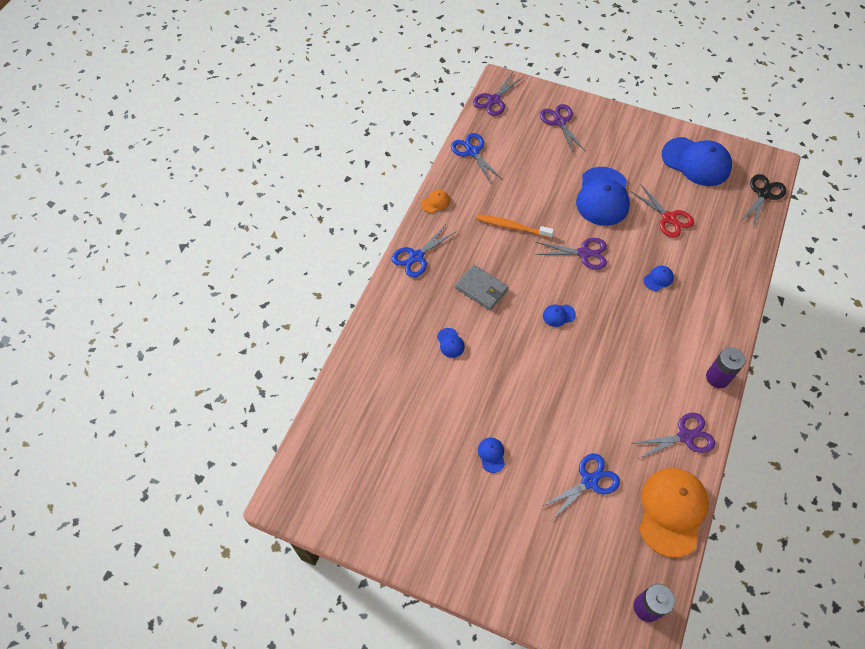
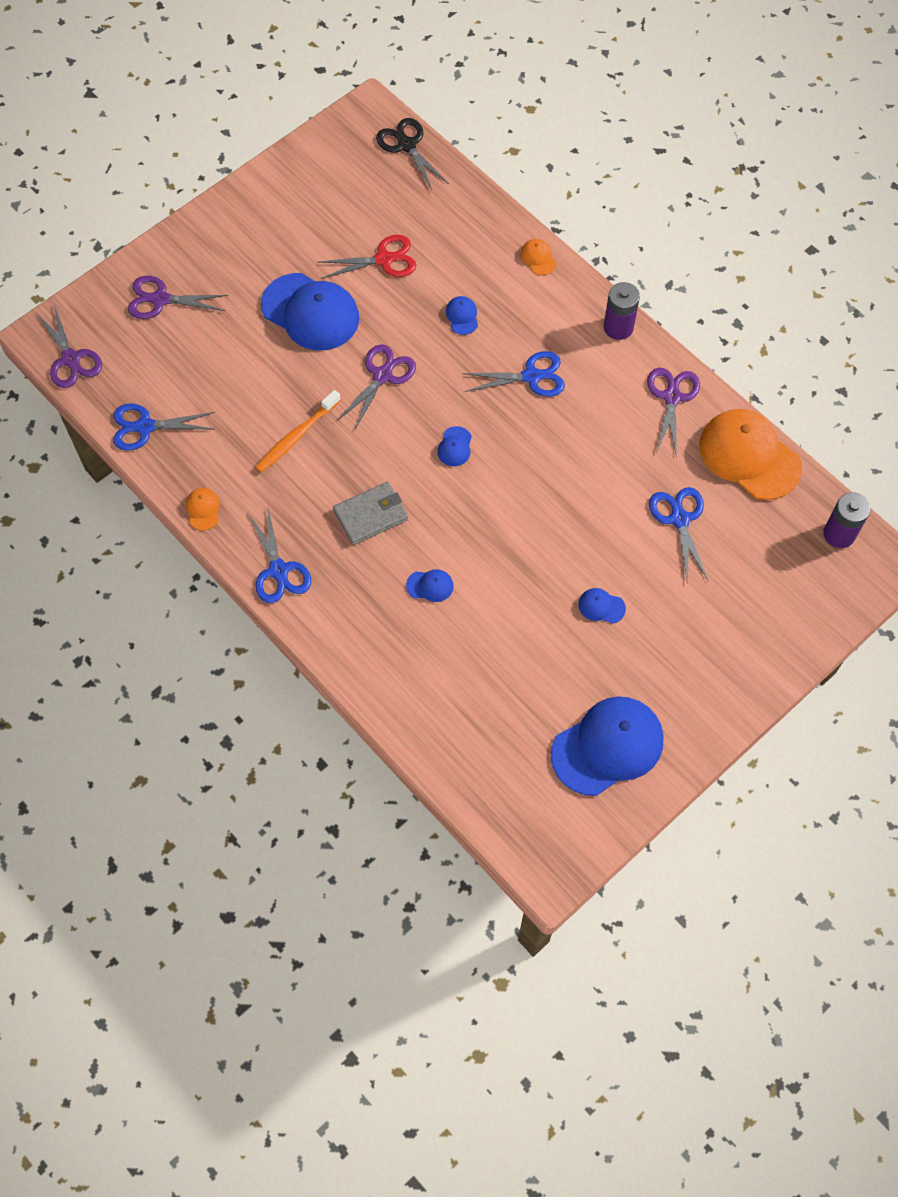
camera: 65 degrees left, 5 degrees up
blue cap [662,137,732,186] -> blue cap moved to [551,696,664,796]
none -> blue scissors [462,351,565,397]
none -> orange cap [521,239,557,275]

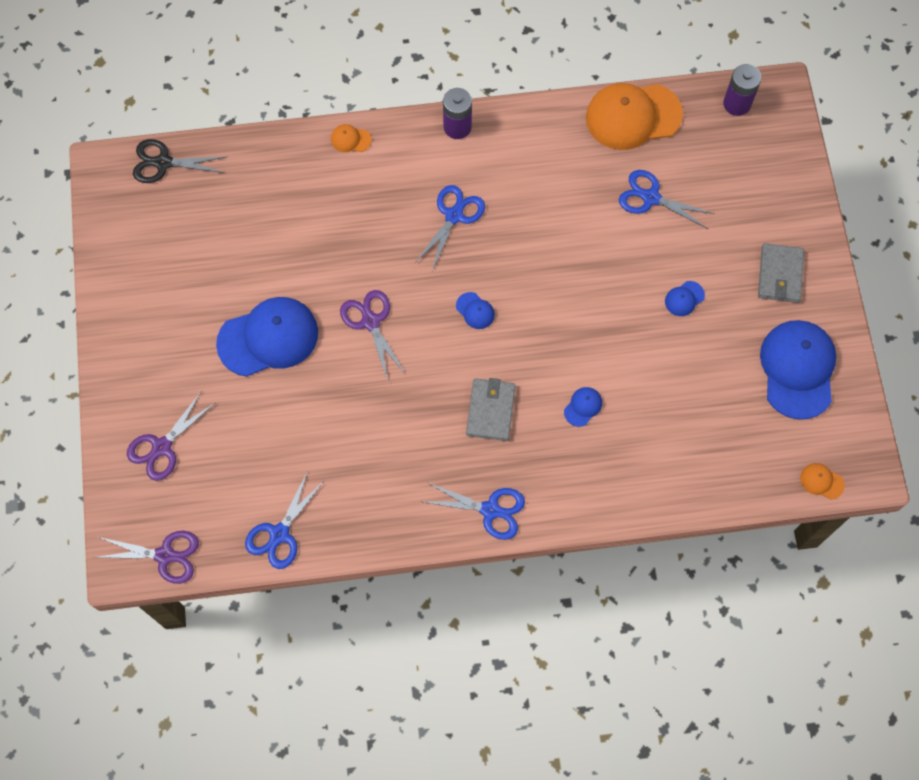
camera: 55 degrees left, 5 degrees up
orange cap [186,488,220,530] -> orange cap moved to [800,463,845,500]
orange toothbrush [255,390,341,473] -> none
red scissors [319,235,416,279] -> none
blue cap [446,296,478,335] -> none
purple scissors [647,368,700,458] -> none
none -> grey wallet [758,243,804,303]

